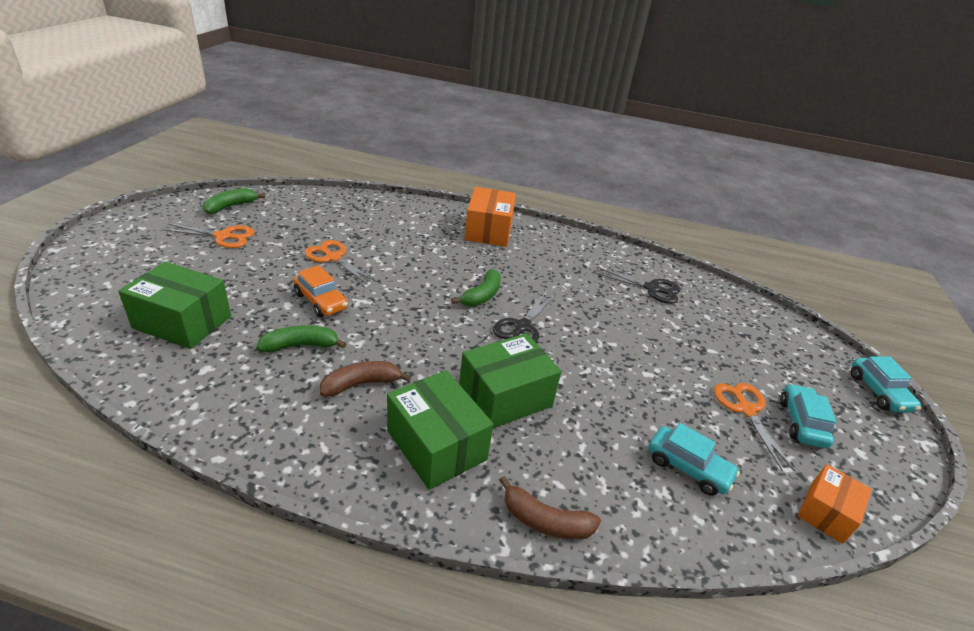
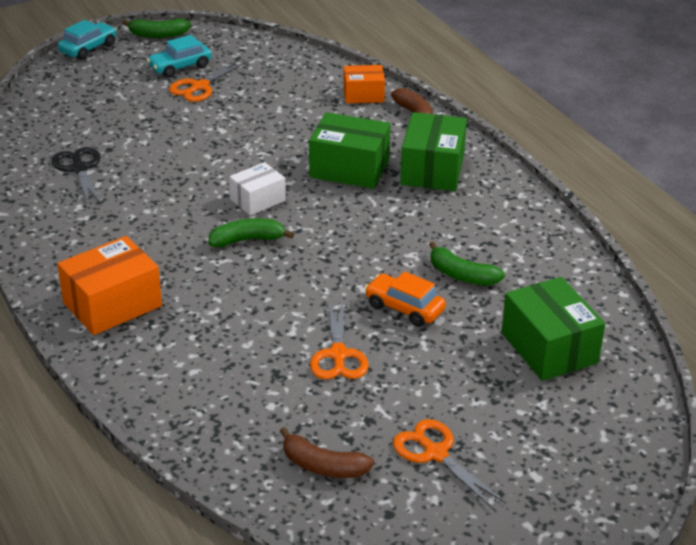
camera: 130 degrees left, 0 degrees up
green banana [203,188,265,214] -> green banana moved to [122,18,191,38]
orange car [293,265,348,317] -> orange car turned 60 degrees counterclockwise [365,271,446,327]
brown banana [320,361,411,397] -> brown banana moved to [280,427,374,478]
black scissors [493,293,555,343] -> white box [229,162,286,216]
turquoise car [648,423,740,496] -> none
orange box [798,464,872,544] -> orange box moved to [343,65,385,103]

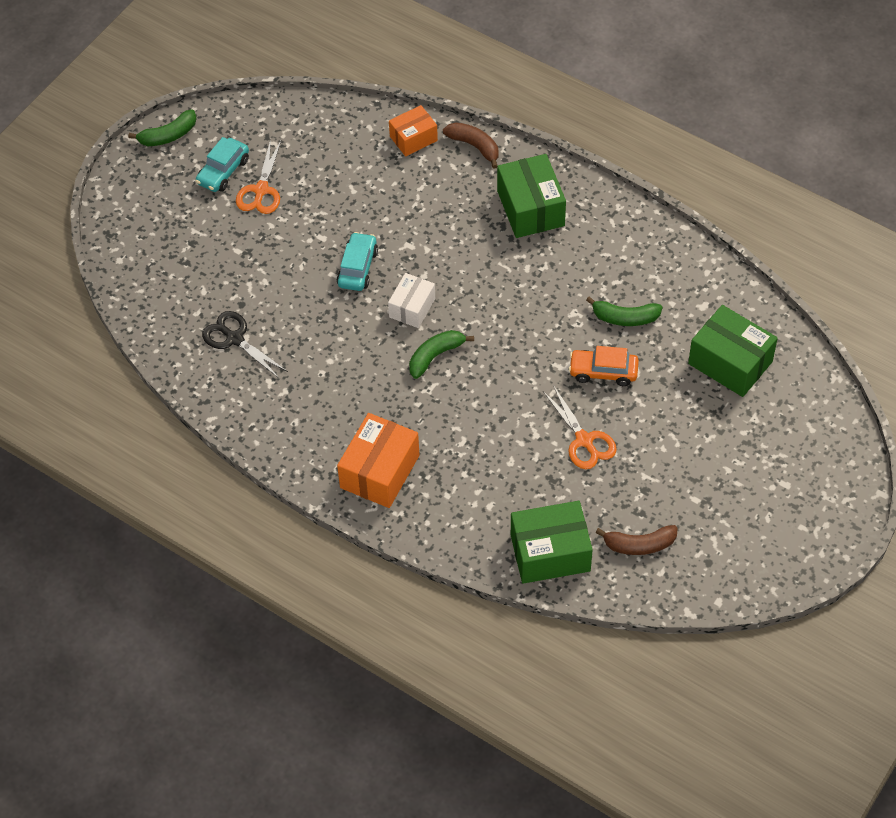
camera: 25 degrees left, 20 degrees up
turquoise car [58,20,117,60] -> turquoise car moved to [337,232,378,291]
green box [309,112,390,189] -> green box moved to [511,501,593,584]
orange scissors [393,419,506,510] -> none

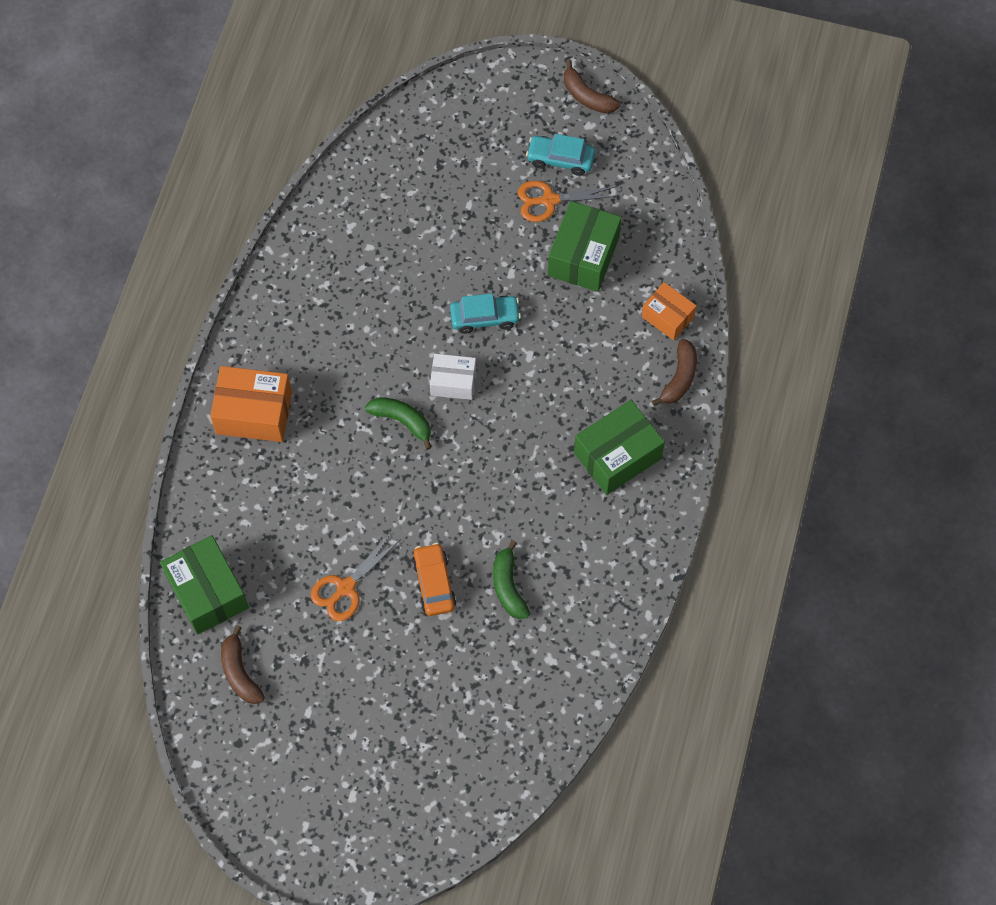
camera: 70 degrees right, 10 degrees up
green banana [128,109,197,146] -> brown banana [564,60,621,114]
black scissors [202,311,288,379] -> none
green box [688,305,778,397] -> green box moved to [548,201,622,292]

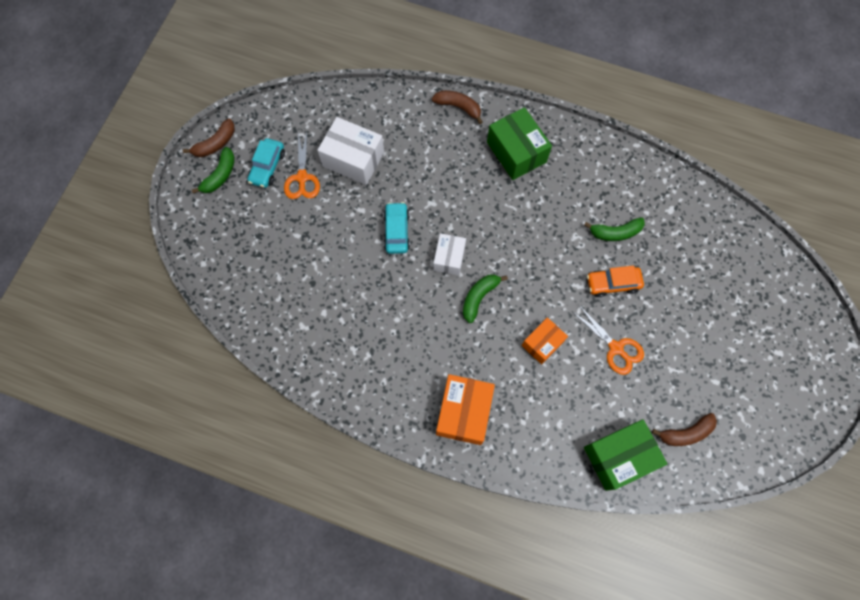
camera: 85 degrees left, 5 degrees up
green box [548,201,622,292] -> white box [317,117,384,185]
orange box [642,282,697,340] -> orange box moved to [522,317,568,364]
none -> green banana [192,147,235,193]

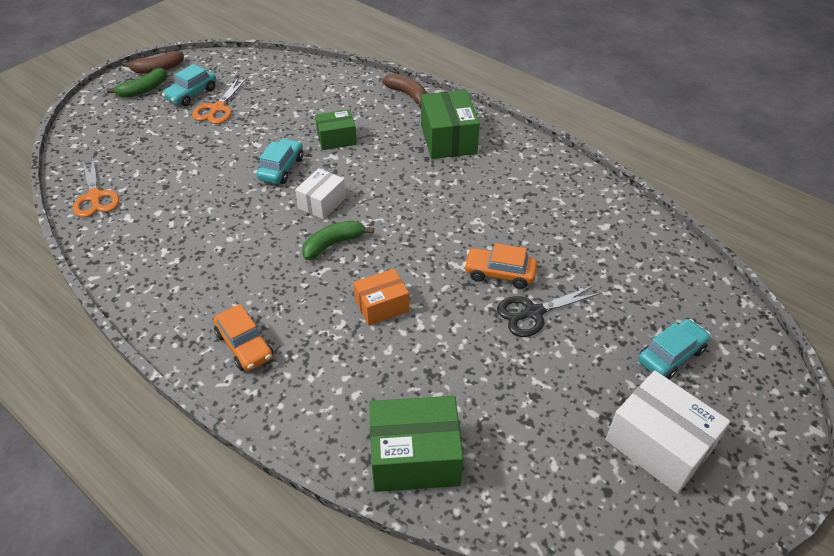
camera: 20 degrees right, 25 degrees down
white box [317,117,384,185] -> white box moved to [606,370,730,494]
orange box [436,374,495,445] -> orange car [213,304,273,371]
orange scissors [573,305,644,375] -> orange scissors moved to [73,158,119,218]
green banana [584,218,645,241] -> none
brown banana [652,413,717,446] -> none
none -> green box [315,110,357,150]
none -> black scissors [497,285,602,337]
none -> turquoise car [638,319,710,379]

